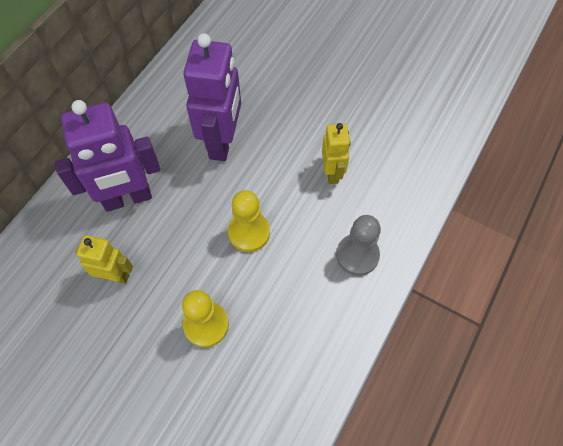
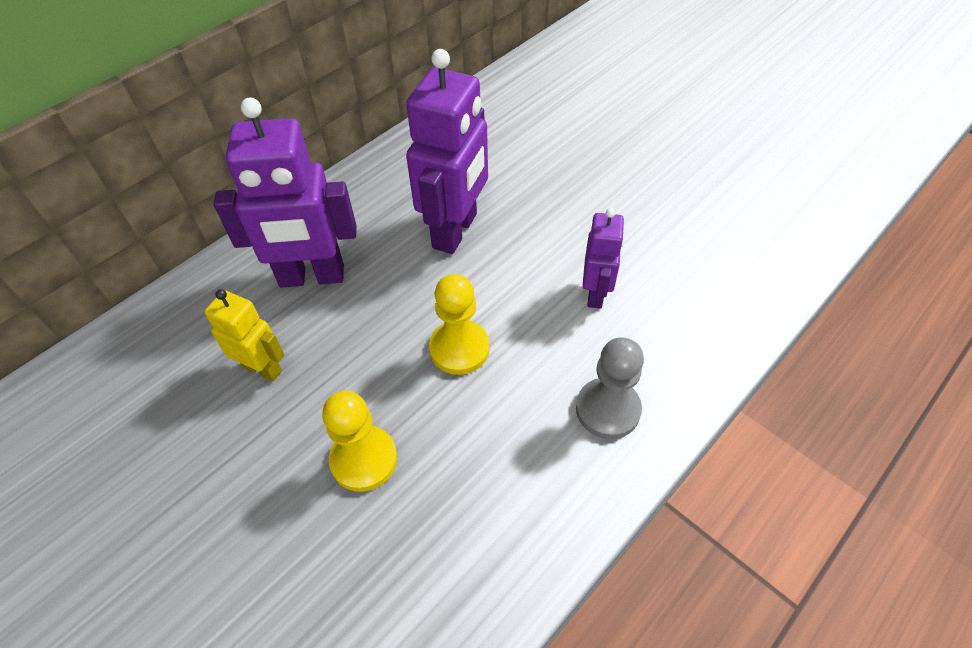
camera: 15 degrees right, 10 degrees down
yellow robot [322,123,351,184] -> purple robot [583,208,625,309]

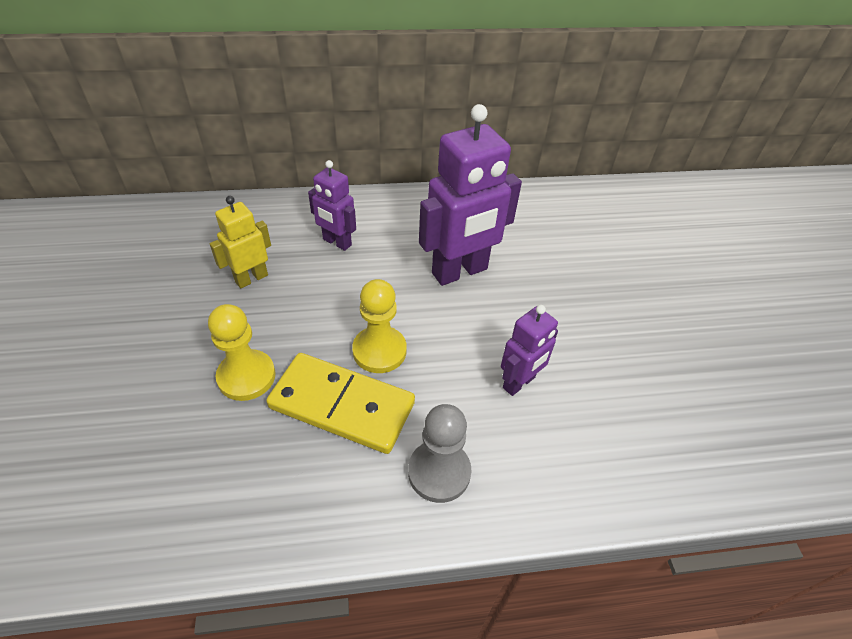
camera: 35 degrees right, 5 degrees down
yellow robot [205,289,284,382] -> yellow robot turned 105 degrees counterclockwise [210,196,271,288]
purple robot [214,97,357,288] -> purple robot [308,160,356,251], size x0.55
none -> yellow domino [266,353,415,454]

